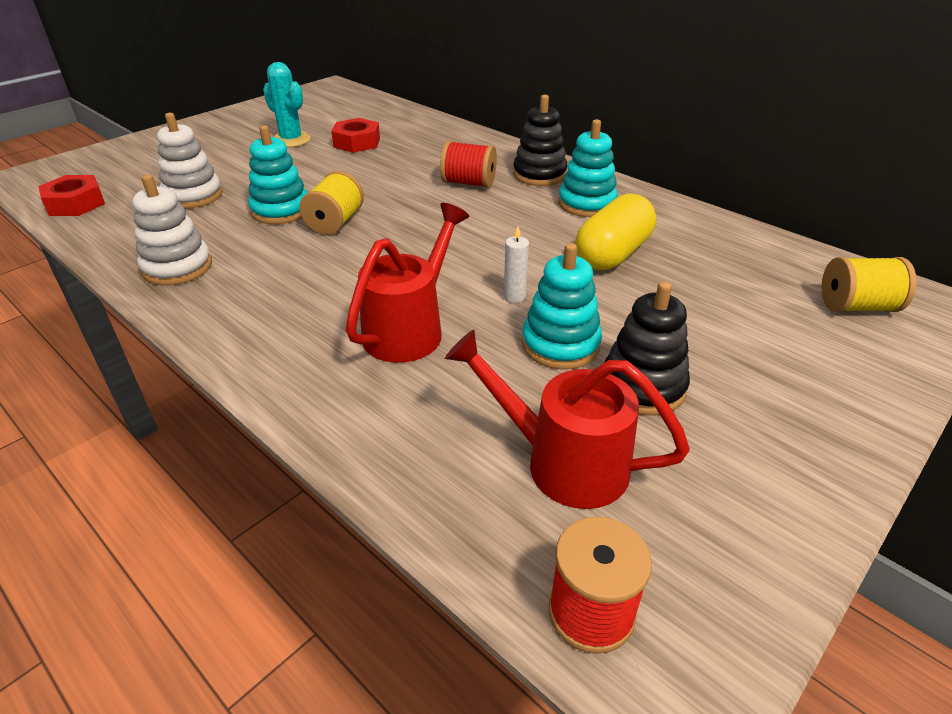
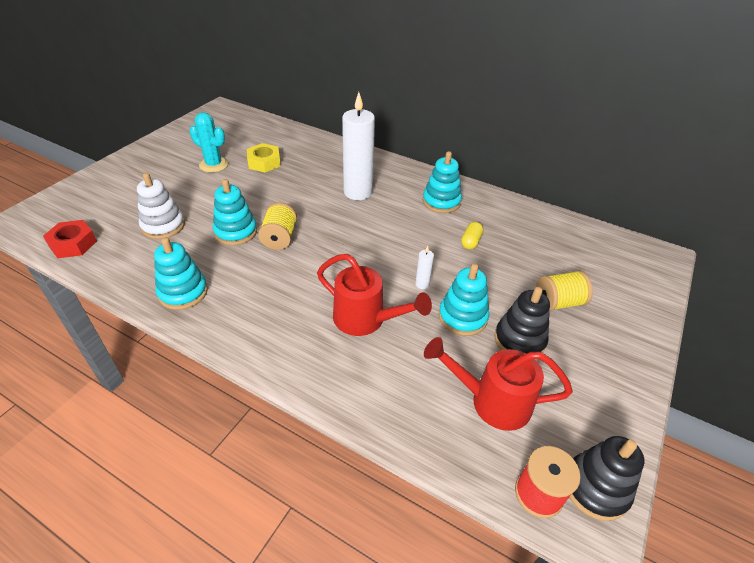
camera: 15 degrees left, 5 degrees up
white stacking toy [132,174,212,286] -> turquoise stacking toy [154,238,208,310]
red nut [331,118,380,153] -> yellow nut [247,143,281,173]
red watering can [346,203,469,363] -> red watering can turned 105 degrees clockwise [317,254,432,336]
red spool [440,141,497,188] -> white candle [342,92,375,200]
black stacking toy [513,95,567,186] -> black stacking toy moved to [569,436,645,521]
yellow capsule [575,193,656,270] -> yellow capsule [461,222,483,249], size x0.50
yellow spool [822,257,917,312] -> yellow spool moved to [536,271,593,311]

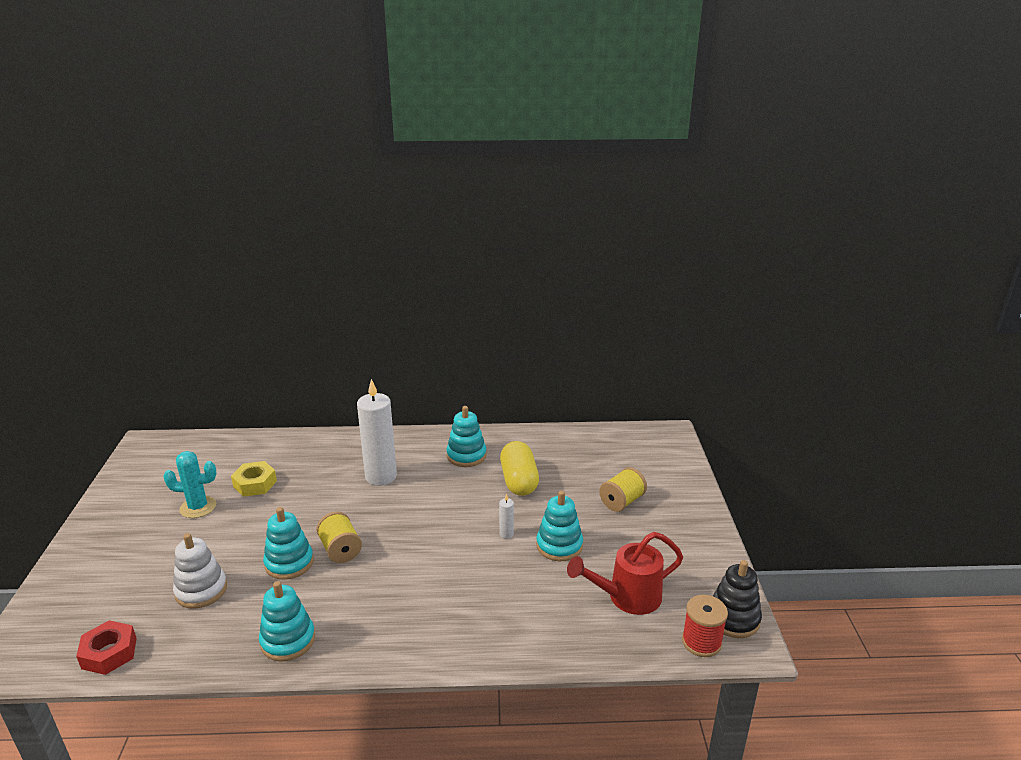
camera: 30 degrees left, 15 degrees down
red watering can [317,254,432,336] -> none
yellow capsule [461,222,483,249] -> yellow capsule [500,441,539,496], size x1.98
black stacking toy [494,287,550,354] -> none

